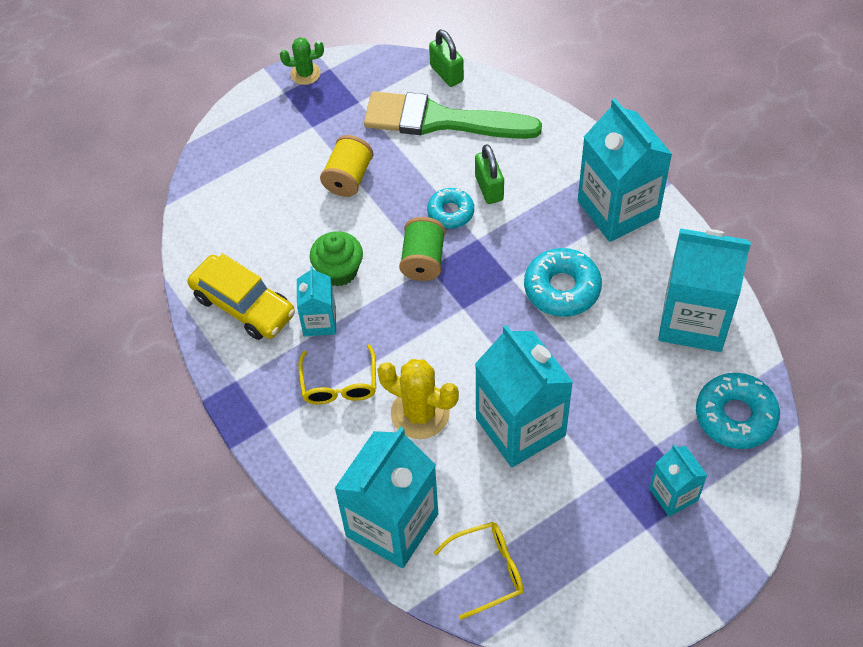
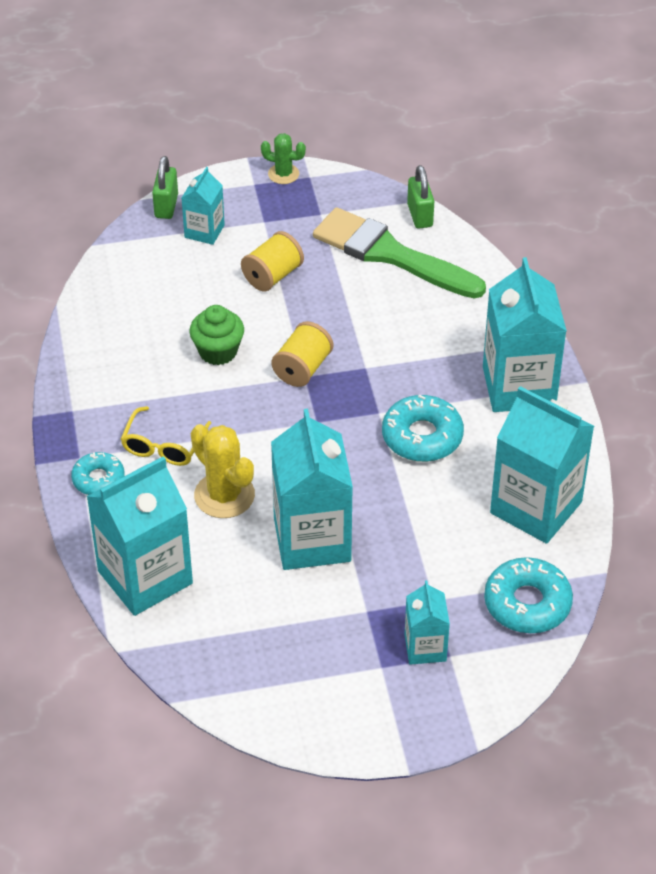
camera: 20 degrees right, 10 degrees down
yellow car [188,253,295,340] -> none
turquoise carton [297,266,336,336] -> turquoise carton moved to [182,167,225,245]
green spool [399,217,445,281] -> yellow spool [271,321,333,387]
turquoise donut [427,188,474,229] -> turquoise donut moved to [71,452,125,495]
yellow glasses [433,522,524,620] -> none
green padlock [475,144,504,204] -> green padlock moved to [152,156,178,219]

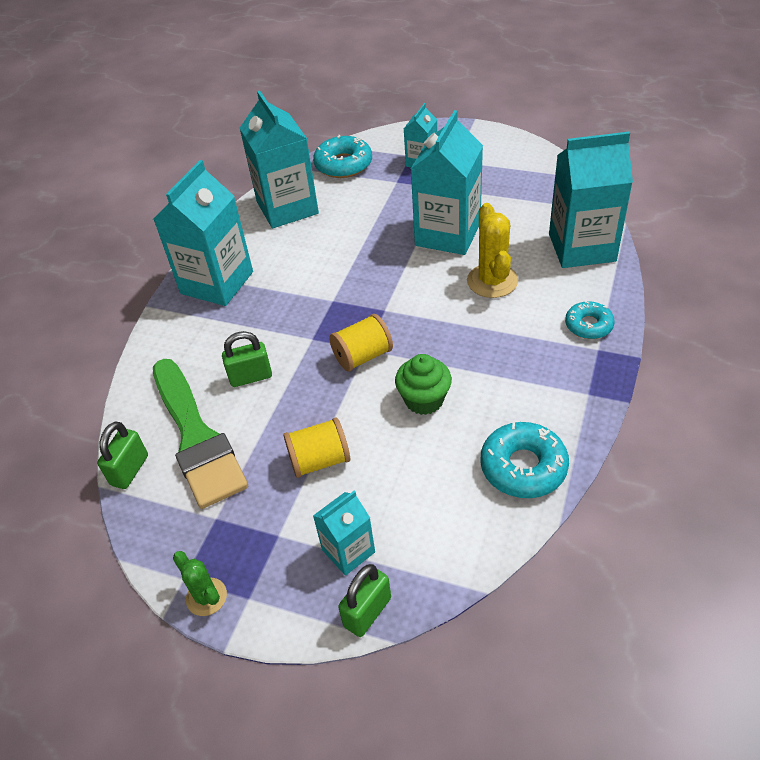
camera: 145 degrees left, 0 degrees up
yellow glasses [121,406,211,466] -> none
turquoise donut [382,395,464,462] -> turquoise donut moved to [480,422,569,498]
none -> green padlock [222,331,272,387]

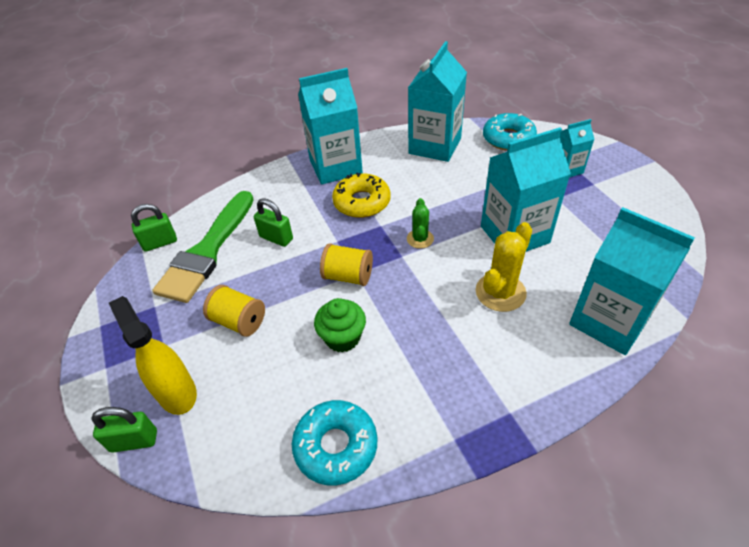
camera: 45 degrees right, 0 degrees up
green cactus [173,551,227,616] -> green cactus moved to [407,198,434,249]
turquoise carton [313,491,375,576] -> yellow spray bottle [109,296,197,415]
turquoise donut [565,301,615,339] -> none
none -> yellow donut [332,172,391,218]

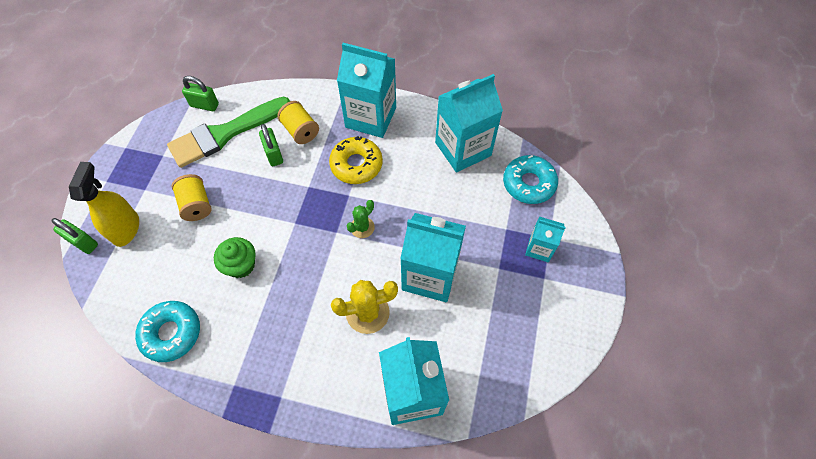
camera: 35 degrees right, 15 degrees up
yellow spool [320,243,373,286] -> yellow spool moved to [277,101,319,144]

